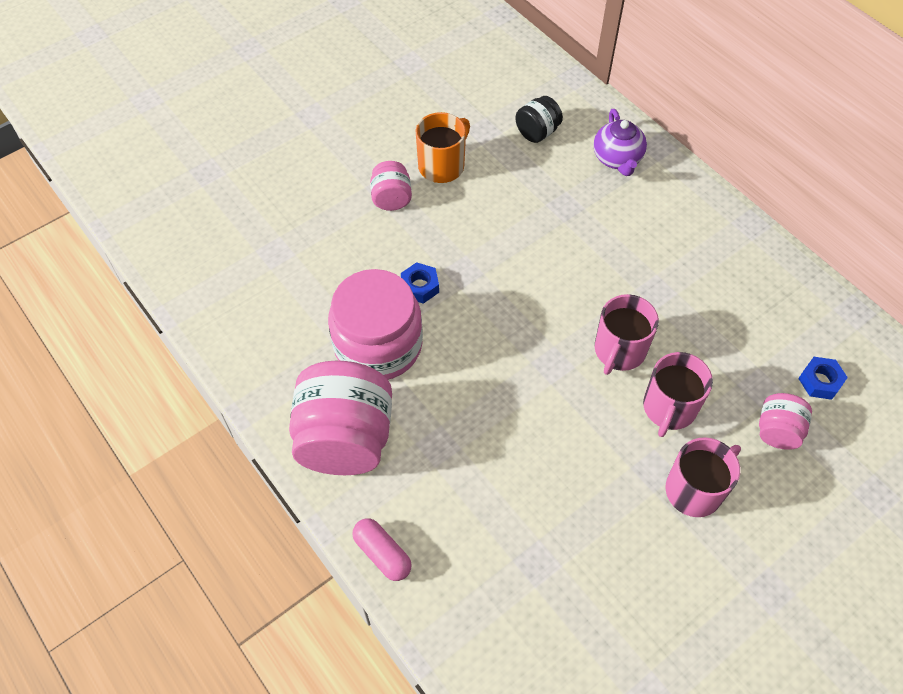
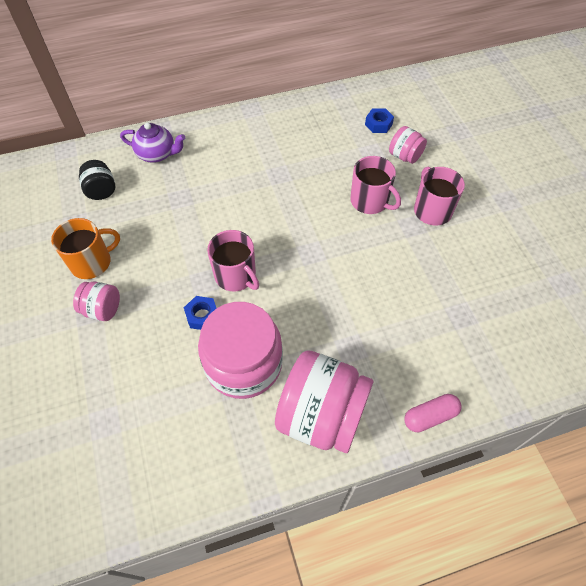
camera: 70 degrees left, 0 degrees up
orange mug [416,112,470,183] -> orange mug turned 90 degrees clockwise [51,218,120,279]
pink mug [595,294,659,375] -> pink mug moved to [207,230,259,291]

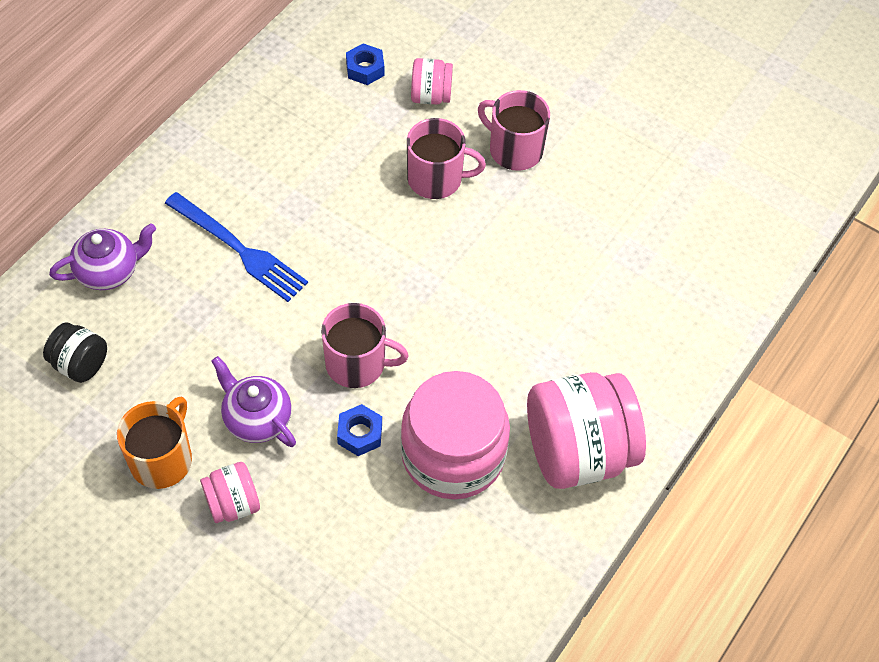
camera: 40 degrees left, 0 degrees up
pink capsule [404,394,462,432] -> none
none -> blue fork [165,192,308,302]
none -> purple teapot [211,356,296,447]

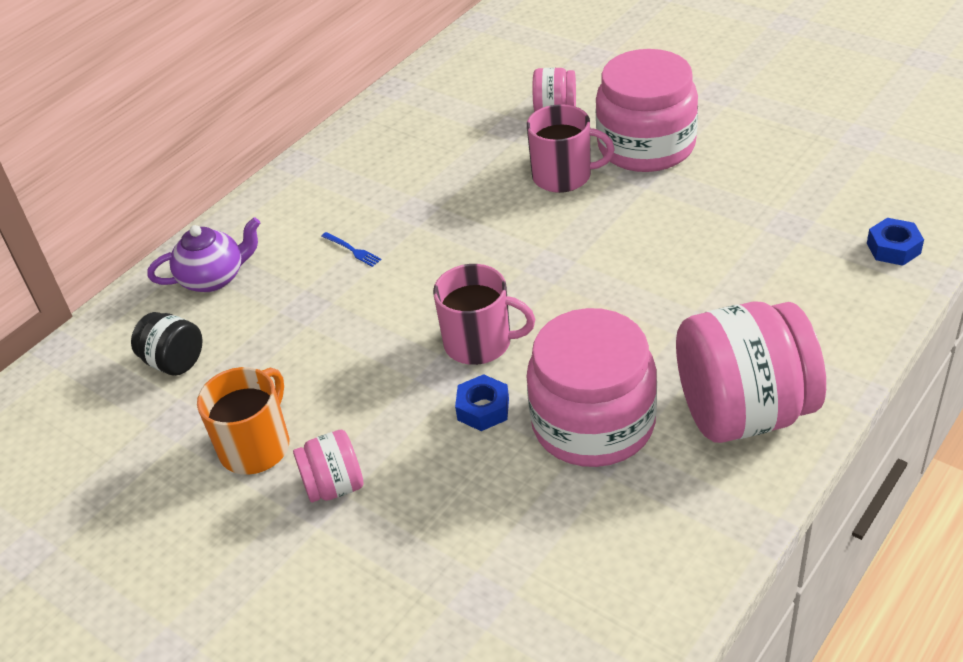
camera: 10 degrees right, 15 degrees down
blue fork [165,192,308,302] -> blue fork [321,232,381,267], size x0.40
purple teapot [211,356,296,447] -> none
blue nut [346,43,384,85] -> blue nut moved to [867,218,924,266]
pink mug [478,90,550,171] -> pink jar [596,49,698,172]

